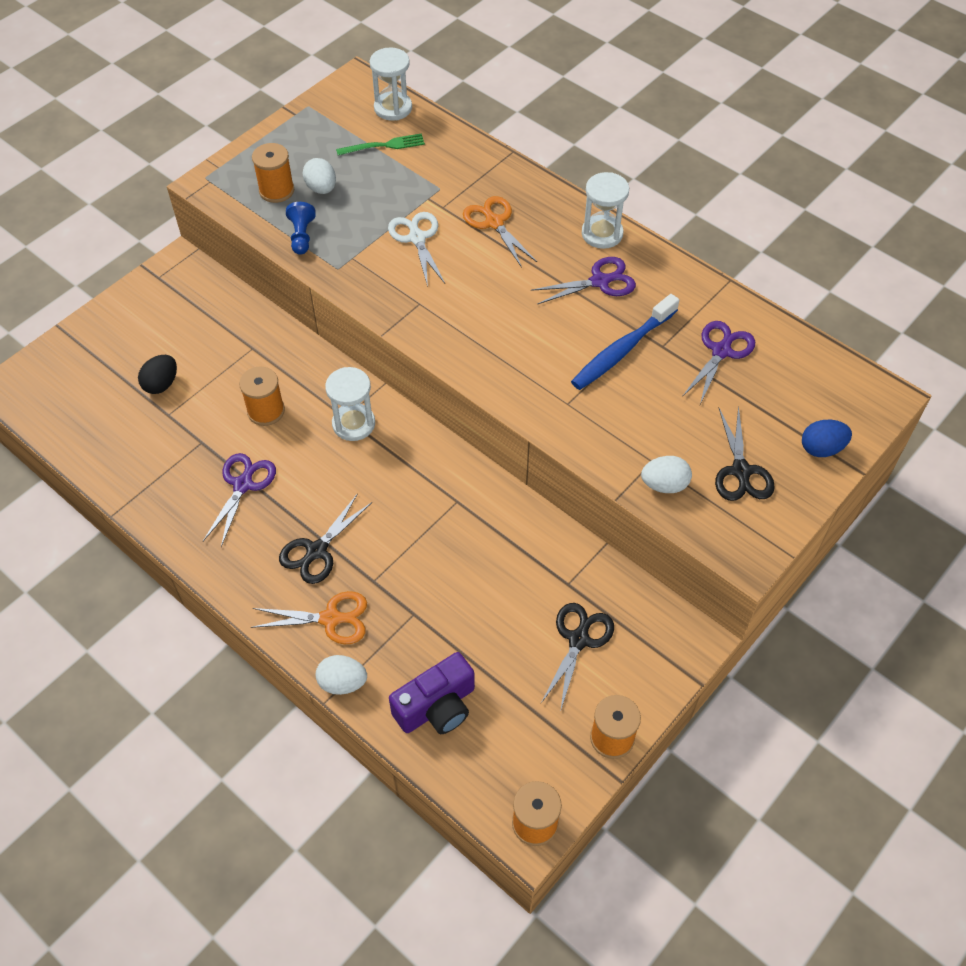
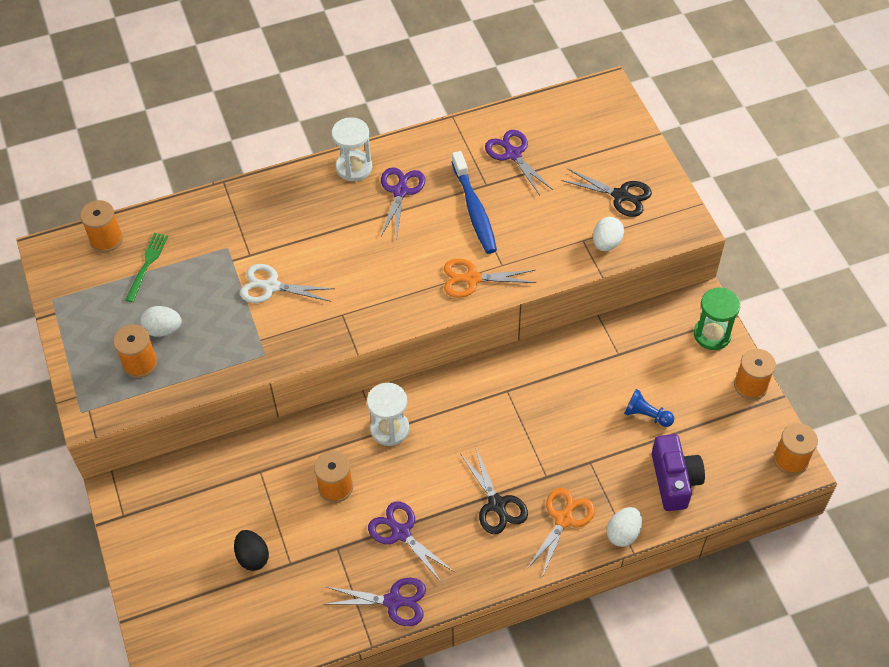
camera: 60 degrees left, 0 degrees up
blue pawn [286,202,316,255] -> blue pawn moved to [624,389,674,427]
white hourglass [370,47,412,121] -> orange spool [80,200,123,252]
orange scissors [463,196,537,268] -> orange scissors moved to [444,258,537,298]
black scissors [541,603,614,712] -> none
blue egg [802,420,852,457] -> none
none -> purple scissors [326,578,426,626]
none -> green hourglass [694,287,740,350]

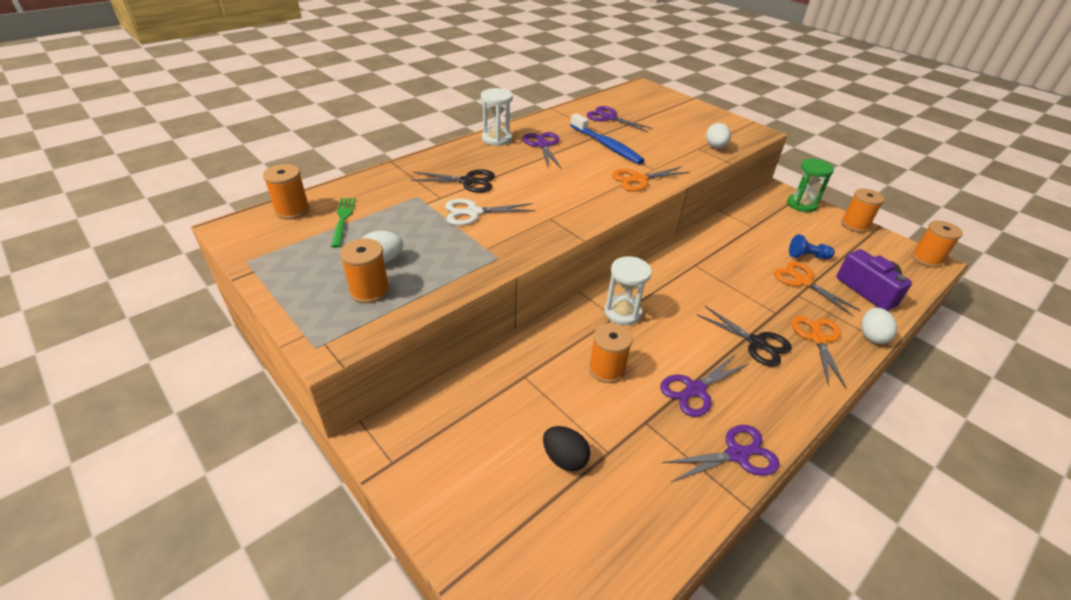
camera: 25 degrees left, 15 degrees down
purple scissors [368,501,454,583] -> purple scissors turned 60 degrees counterclockwise [660,354,749,417]
black scissors [561,169,652,217] -> black scissors moved to [410,169,495,193]
none -> orange scissors [774,261,861,315]

